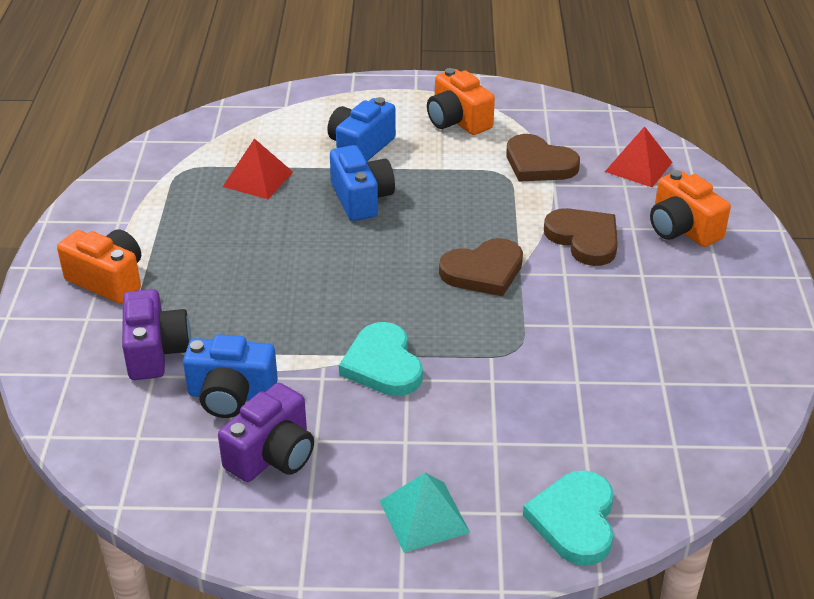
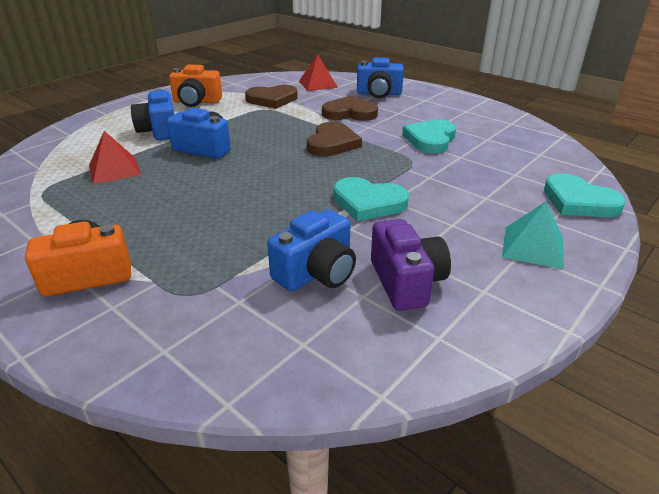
camera: 50 degrees left, 5 degrees down
purple camera [122,289,191,380] -> none
orange camera [650,170,731,247] -> blue camera [357,58,404,98]
none -> turquoise heart [402,120,456,153]

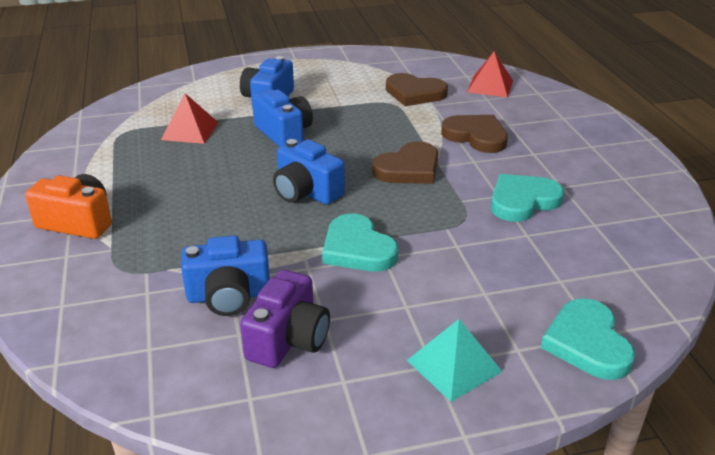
camera: 35 degrees right, 0 degrees up
orange camera [169,65,222,107] -> none
blue camera [357,58,404,98] -> blue camera moved to [273,139,345,205]

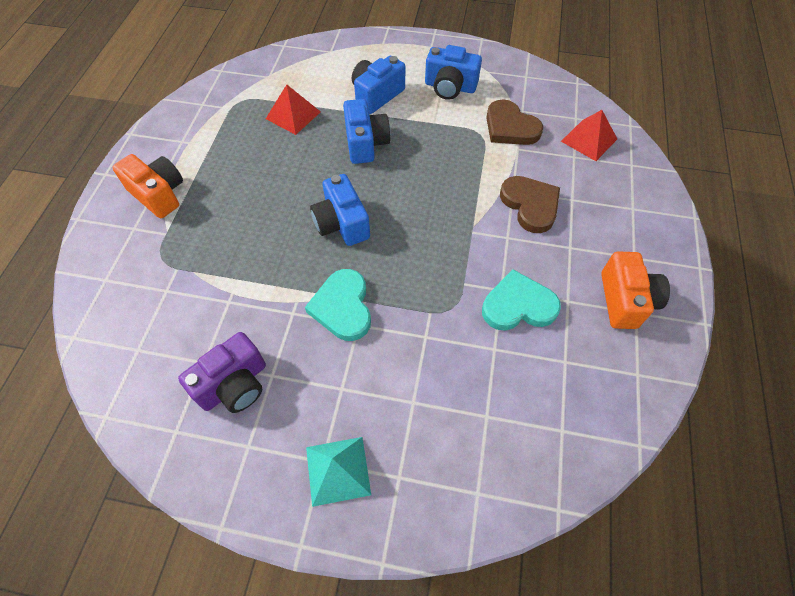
camera: 25 degrees right, 25 degrees up
blue camera [181,236,270,316] -> blue camera moved to [425,45,482,100]
brown heart [372,141,438,184] -> none
turquoise heart [541,298,635,380] -> none
none -> orange camera [601,251,670,329]

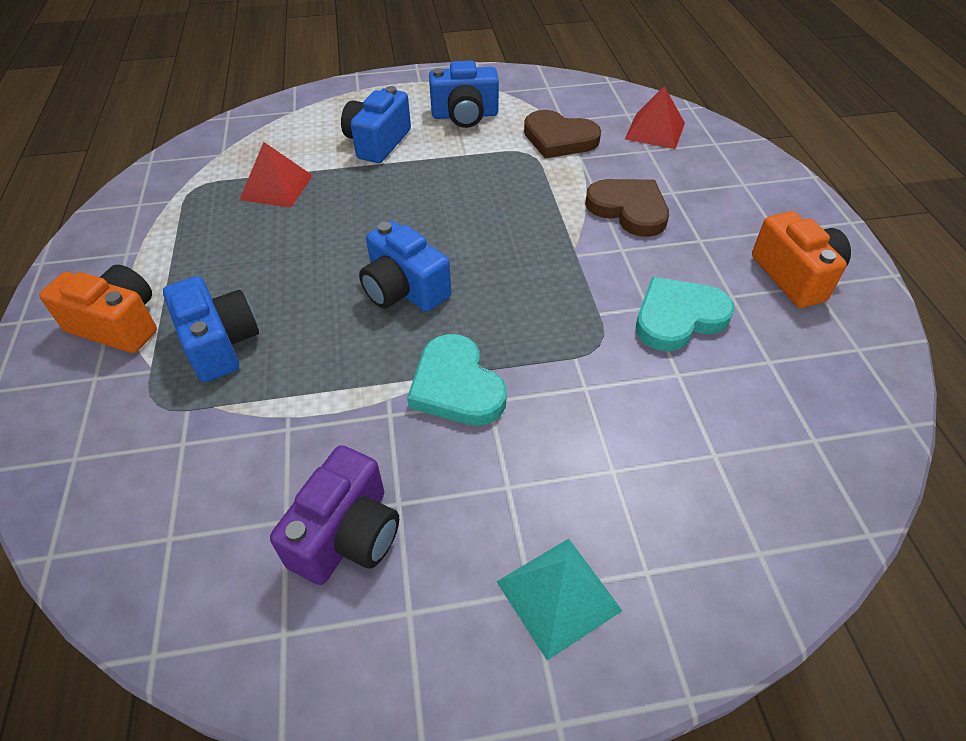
camera: 20 degrees left, 10 degrees down
blue camera [343,99,391,164] -> blue camera moved to [163,276,259,382]

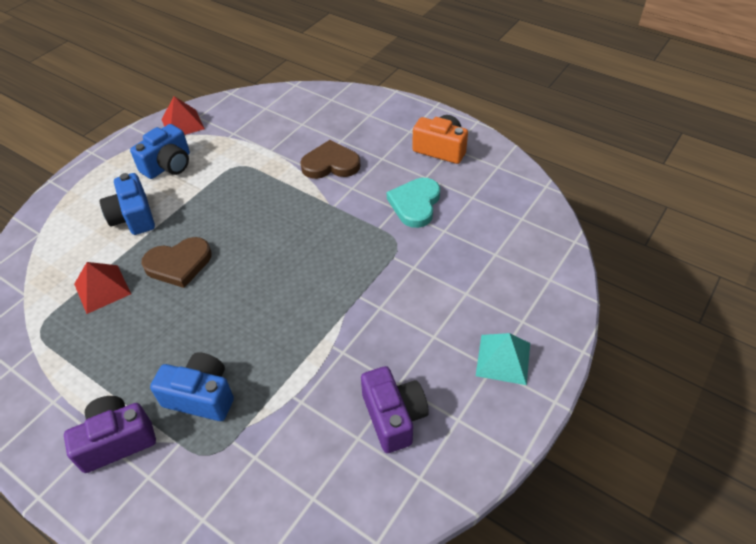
camera: 45 degrees left, 0 degrees up
orange camera [39,265,157,353] -> purple camera [64,396,156,473]
blue camera [359,221,451,312] -> none
turquoise heart [407,334,507,426] -> none
brown heart [524,110,601,158] -> brown heart moved to [141,237,211,288]
red pyramid [625,86,685,149] -> red pyramid moved to [161,96,205,135]

